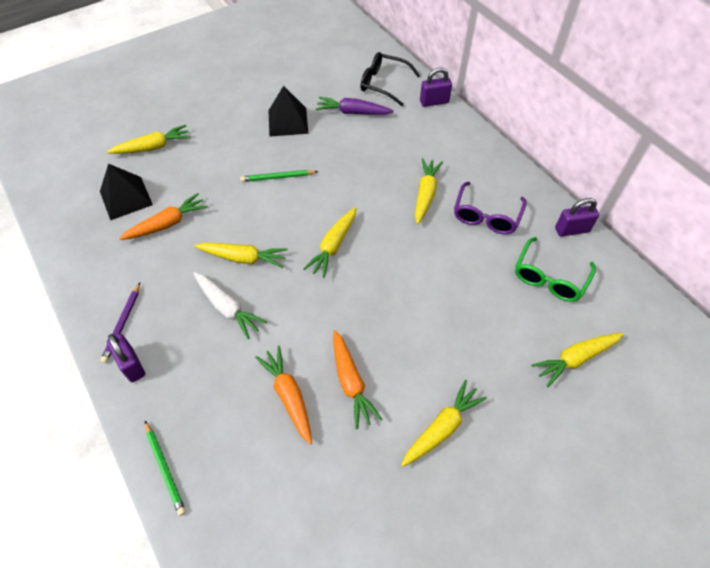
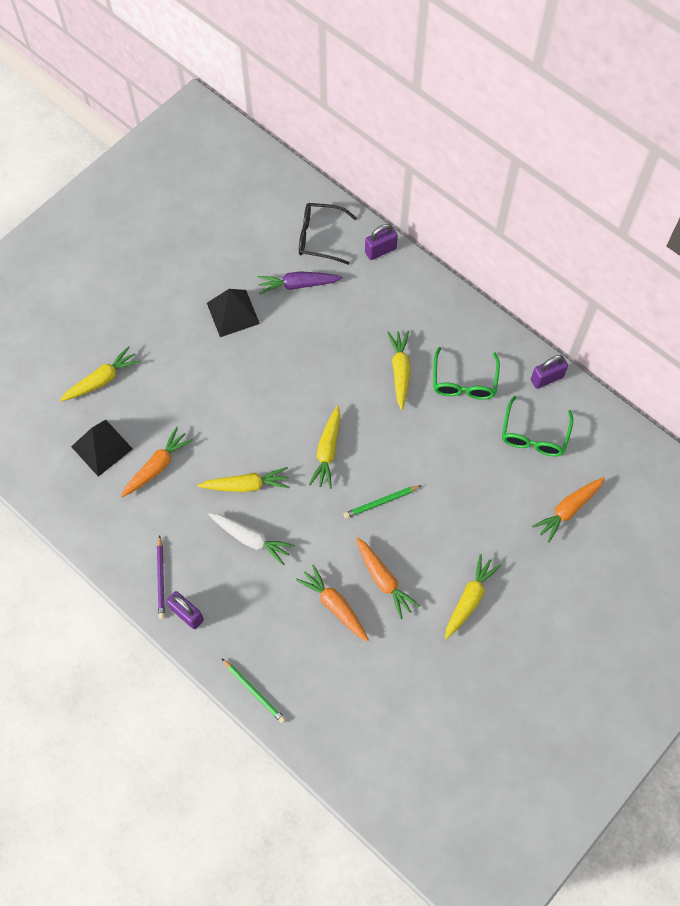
camera: 15 degrees left, 10 degrees up
green pencil [240,170,318,182] -> green pencil moved to [344,485,422,518]
purple glasses [454,182,526,234] -> green glasses [433,347,500,400]
yellow carrot [531,333,624,387] -> orange carrot [532,477,605,543]

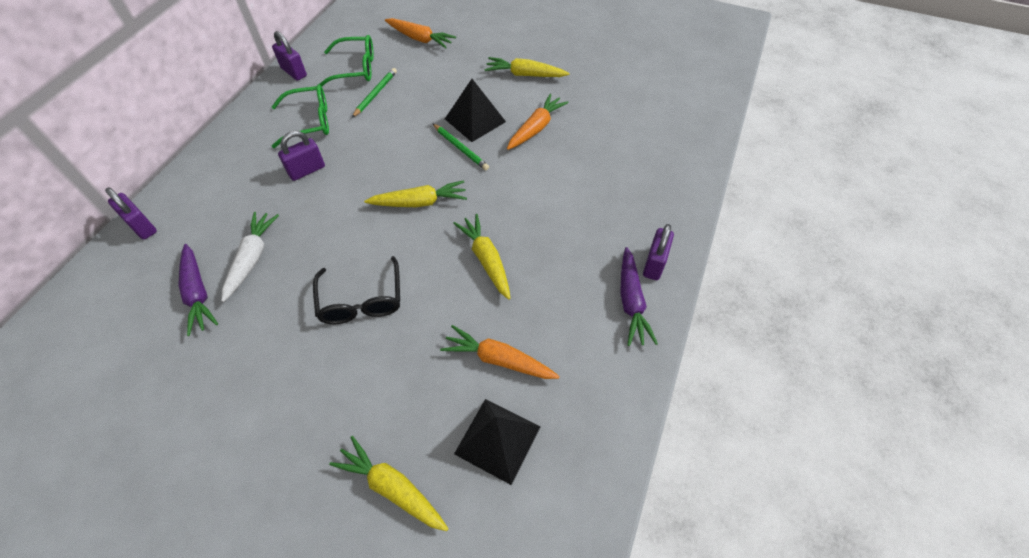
camera: 110 degrees left, 10 degrees down
purple pencil [157,535,165,619] -> purple carrot [620,247,658,346]
black pyramid [207,289,260,337] -> black pyramid moved to [445,79,506,142]
white carrot [208,513,294,565] -> white carrot moved to [221,212,279,302]
green pencil [221,658,286,723] -> green pencil moved to [352,68,397,118]
orange carrot [296,564,369,641] -> none
black glasses [299,203,357,265] -> black glasses moved to [313,256,400,324]
yellow carrot [387,331,410,410] -> purple padlock [278,131,325,181]

